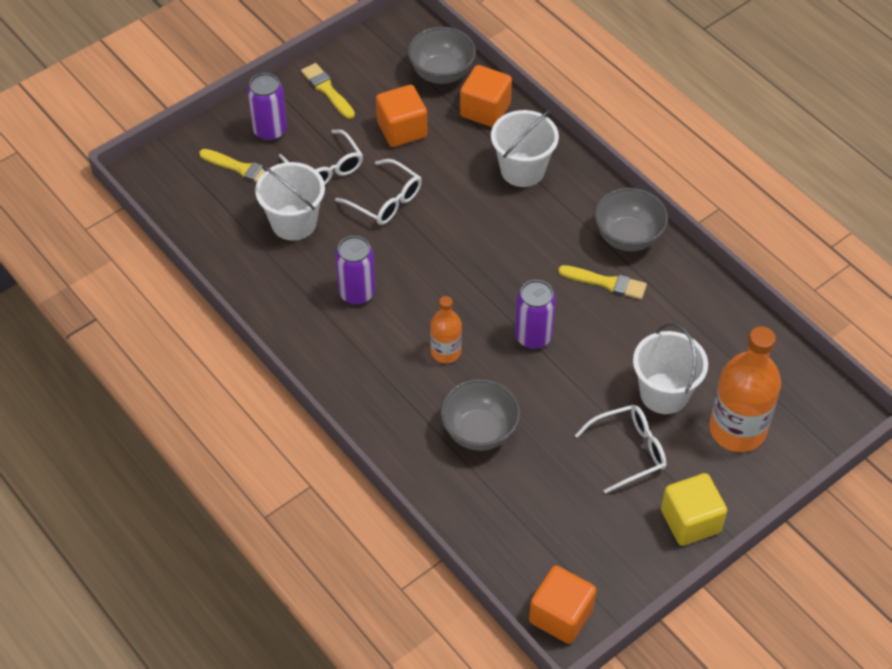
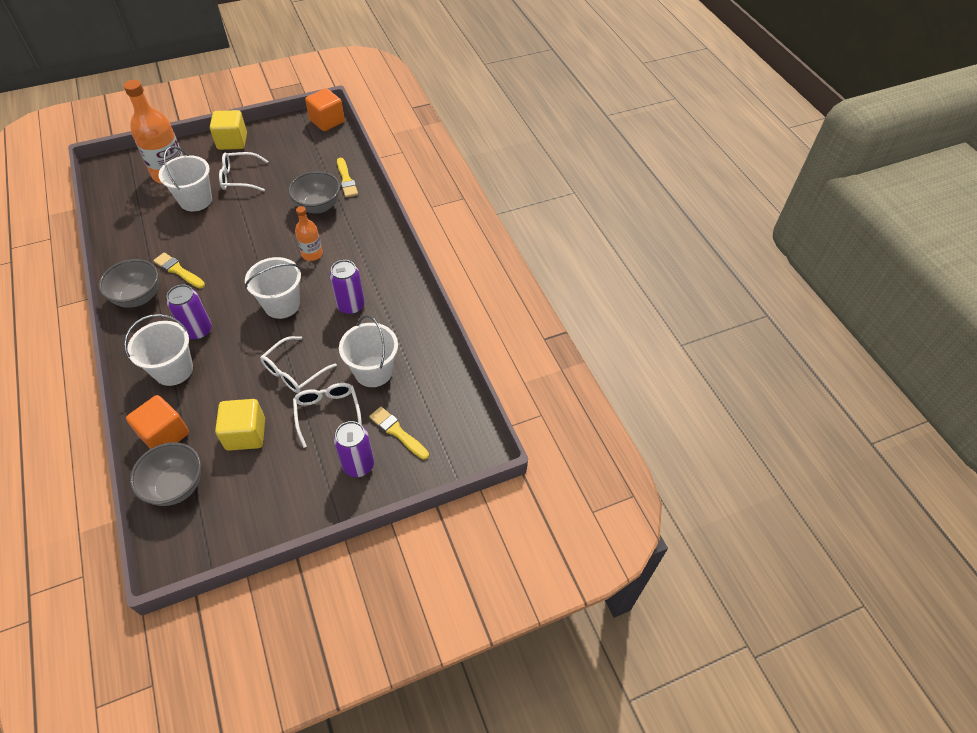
camera: 165 degrees left, 0 degrees up
yellow brush [301,63,355,119] -> yellow brush moved to [337,158,358,197]
white glasses [335,159,422,225] -> white glasses turned 105 degrees counterclockwise [260,336,337,393]
orange cube [376,85,427,147] -> yellow cube [215,399,265,451]
purple can [515,280,556,349] -> purple can moved to [167,285,212,340]
none -> white bucket [245,257,301,319]

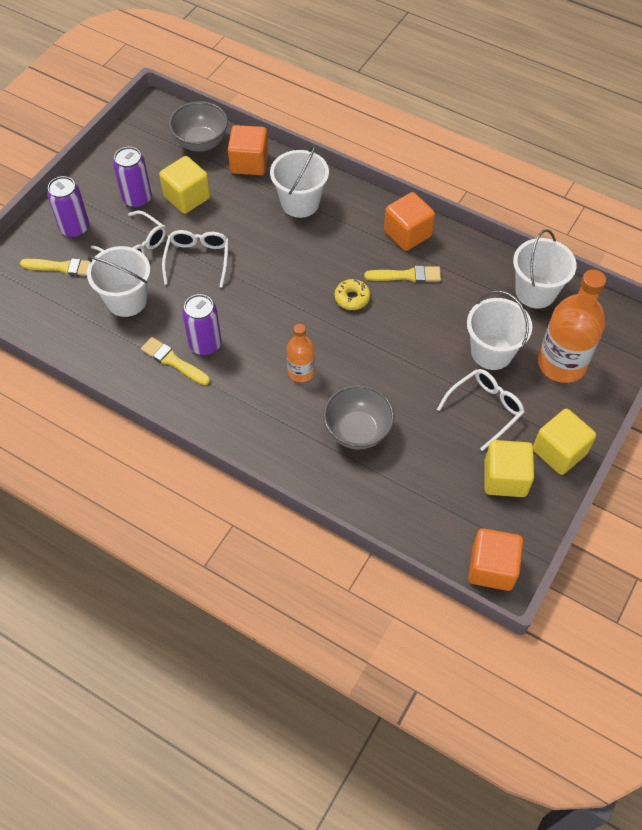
camera: 145 degrees right, 5 degrees up
grey bowl [99,259,159,308] -> orange cube [384,192,435,251]
purple can [167,285,212,340] -> purple can moved to [113,147,152,208]
white bucket [245,257,301,319] -> white bucket moved to [513,229,577,309]
yellow brush [337,158,358,197] -> yellow brush moved to [141,337,210,385]
none -> yellow donut [335,279,370,310]
none -> yellow cube [485,440,534,497]

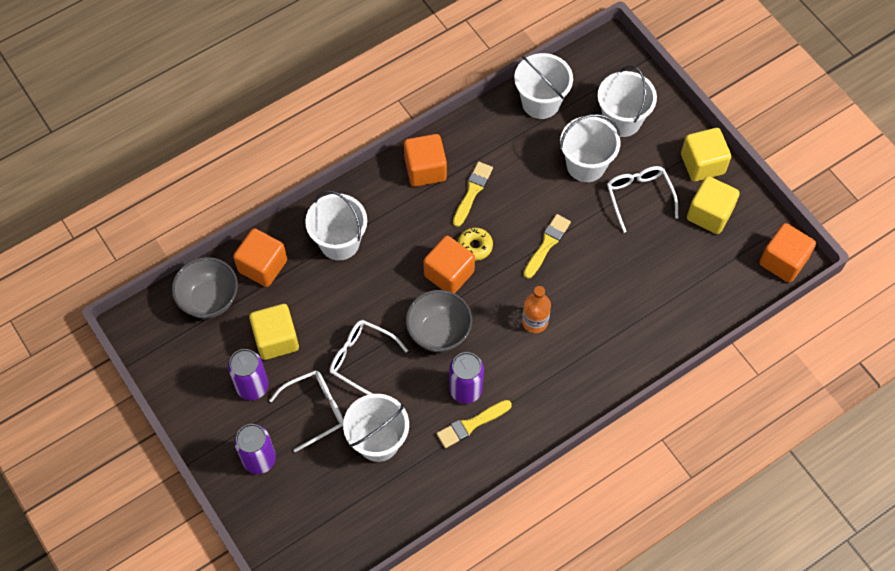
camera: 65 degrees left, 5 degrees up
yellow brush [20,258,90,276] -> yellow brush moved to [523,214,571,279]
grey bowl [323,385,395,450] -> grey bowl moved to [406,290,472,352]
orange bottle [538,270,606,383] -> white bucket [598,65,657,137]
none -> orange cube [423,236,475,293]

